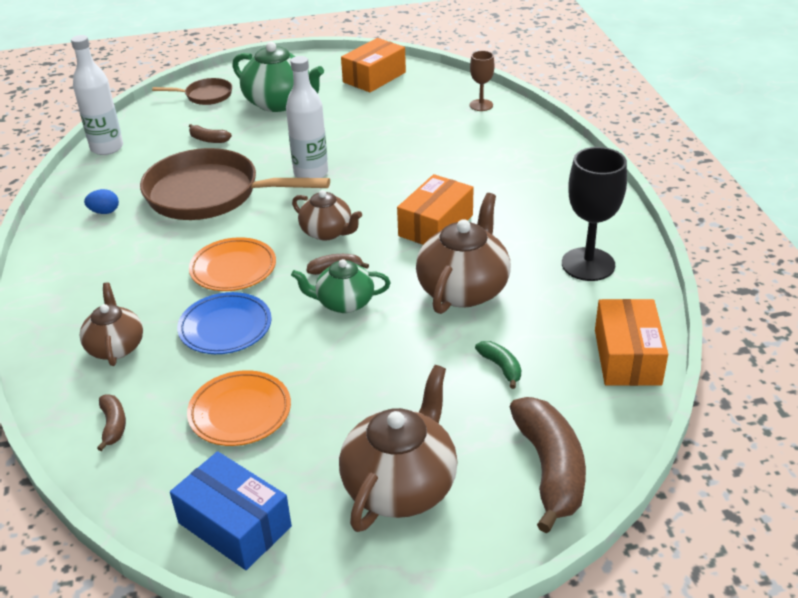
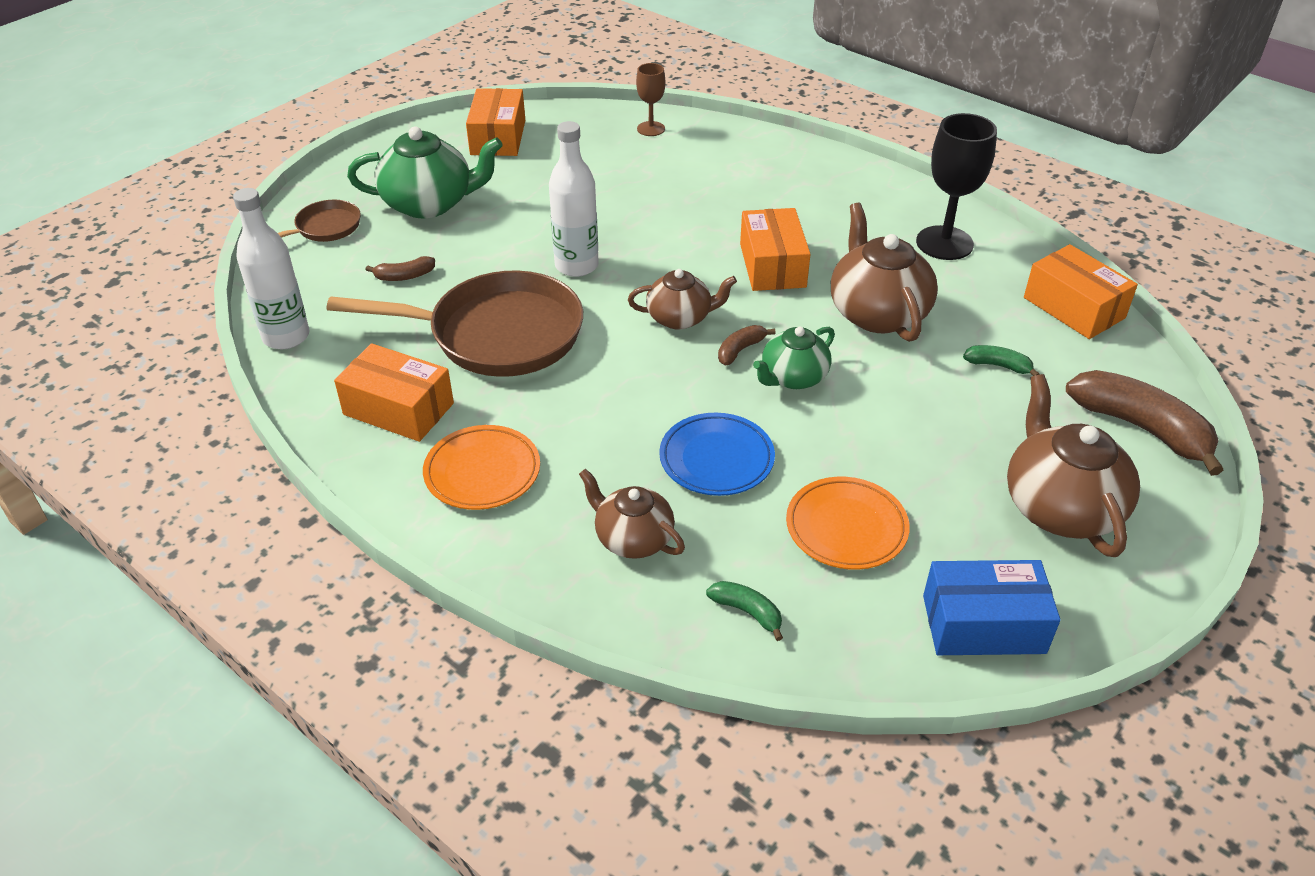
camera: 40 degrees left, 5 degrees up
blue egg [84,189,119,214] -> orange box [334,343,454,442]
brown banana [97,395,126,451] -> green banana [706,581,783,641]
brown pan [140,148,330,220] -> brown pan turned 150 degrees counterclockwise [327,271,583,377]
orange plate [189,237,276,291] -> orange plate moved to [423,425,540,510]

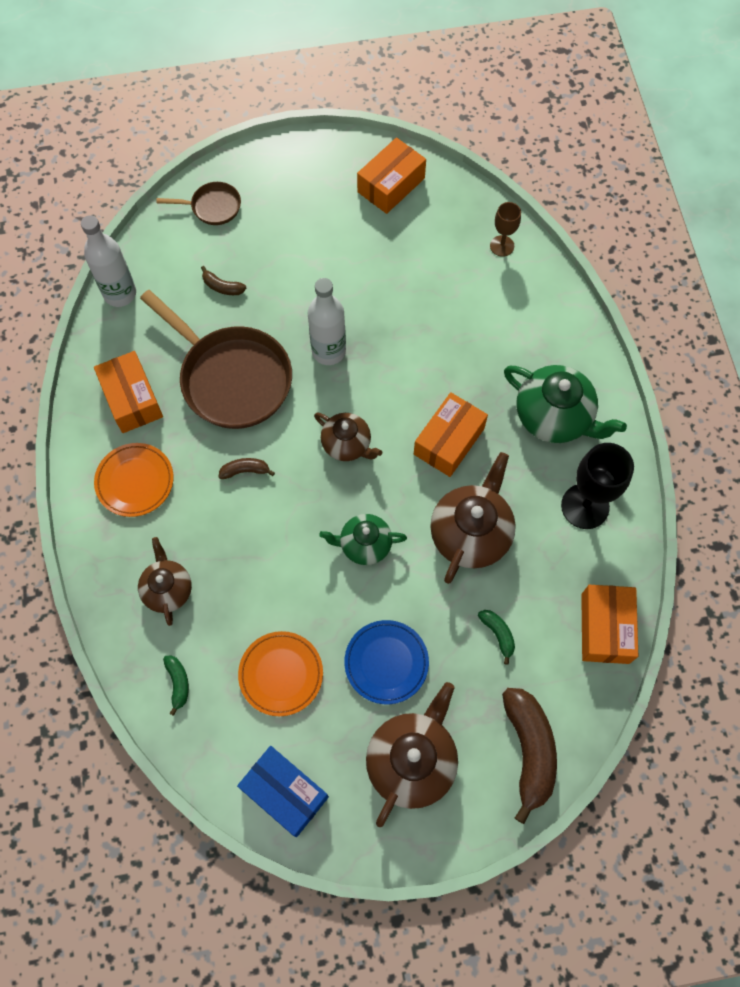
camera: 40 degrees right, 25 degrees up
green teapot [347,127,503,218] -> green teapot moved to [504,365,627,443]
blue plate [659,413,775,496] -> blue plate moved to [344,620,429,704]
brown banana [718,325,775,365] -> brown banana moved to [219,458,275,479]

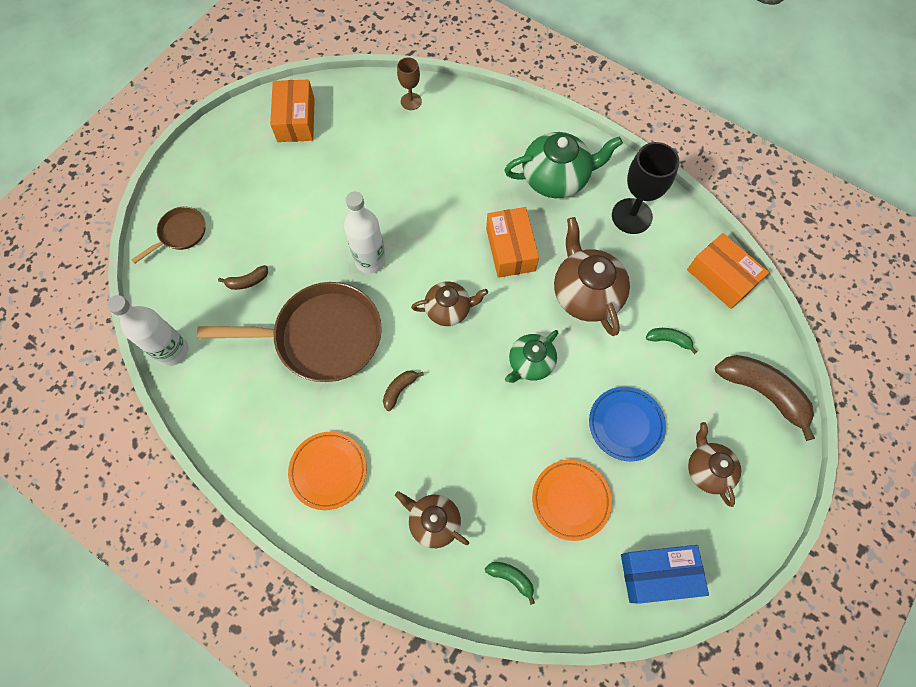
camera: 45 degrees left, 0 degrees up
orange box [94,351,163,433] -> none
brown teapot [366,682,458,827] -> brown teapot [688,422,741,507], size x0.62

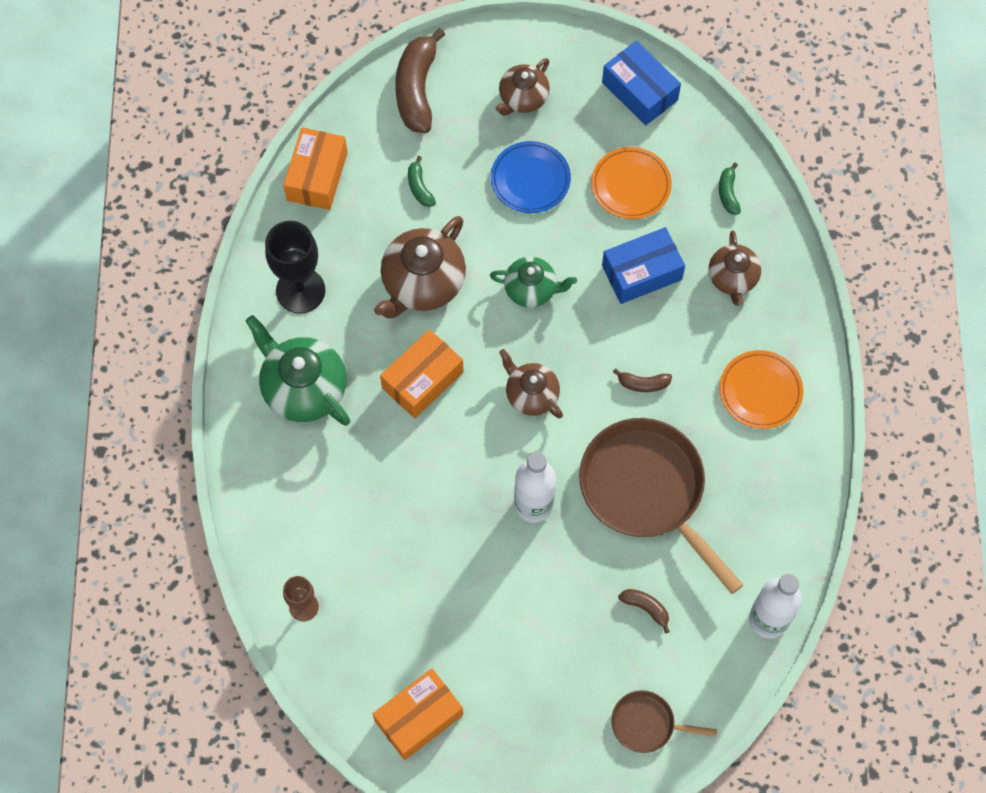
camera: 125 degrees left, 0 degrees up
none -> blue box [602,227,685,304]

